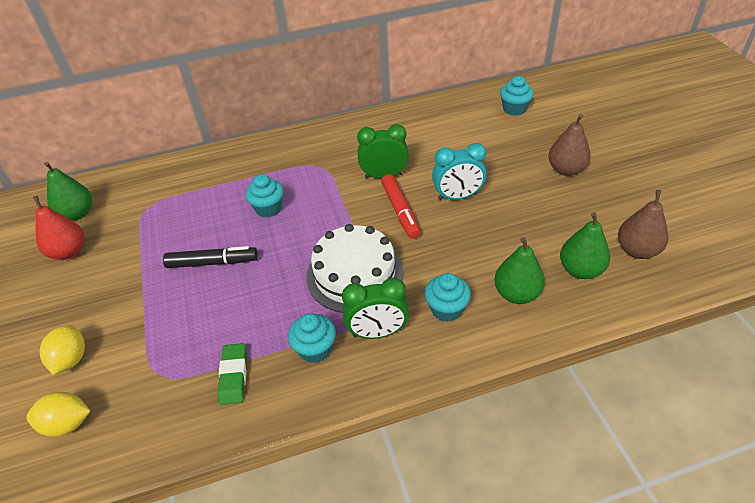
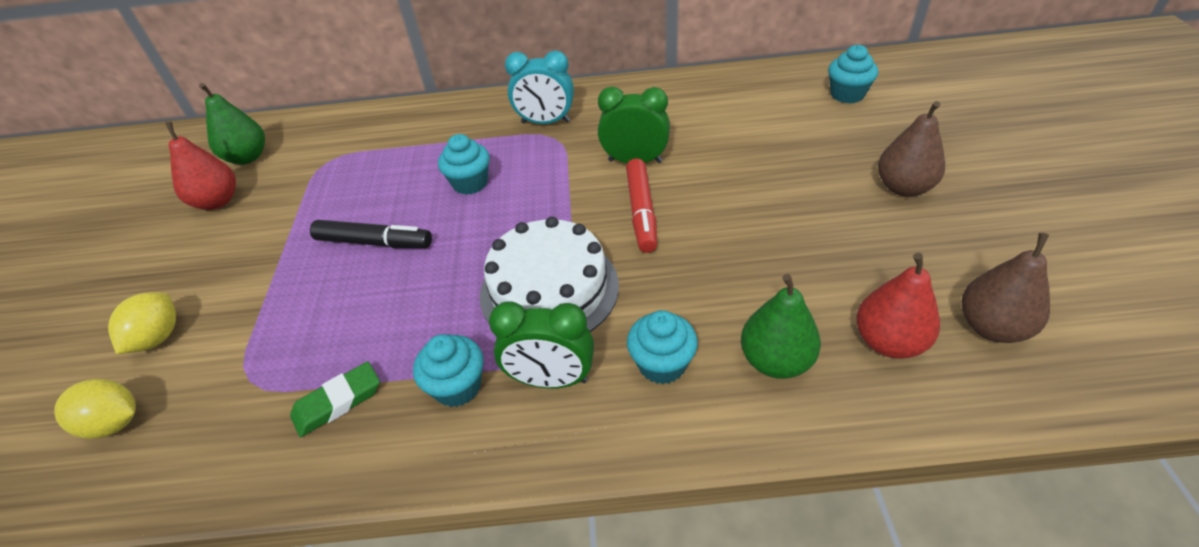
camera: 15 degrees right, 0 degrees up
green eraser [218,343,247,405] -> green eraser turned 45 degrees clockwise [290,362,380,437]
turquoise clock [432,143,487,200] -> turquoise clock moved to [505,50,574,124]
green pear [560,212,610,279] -> red pear [857,253,940,359]

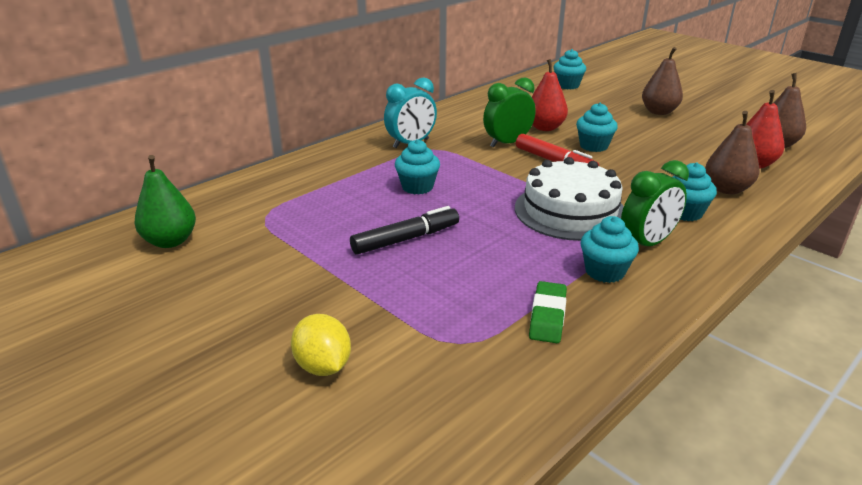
camera: 45 degrees left, 15 degrees down
yellow lemon [54,379,136,439] -> none
red pear [165,122,236,210] -> red pear moved to [532,59,568,131]
green pear [741,274,821,379] -> brown pear [705,111,760,194]
none -> turquoise cupcake [576,103,618,152]

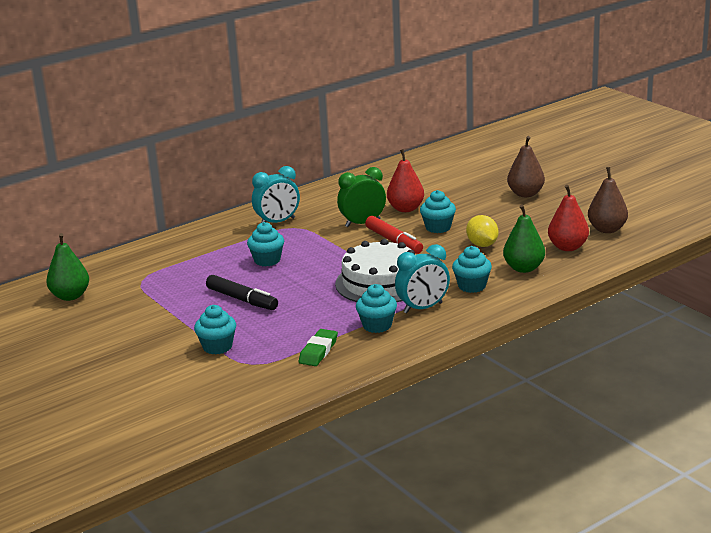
camera: 10 degrees right, 5 degrees down
yellow lemon [291,314,351,376] -> yellow lemon moved to [466,215,498,247]
black marker [350,206,459,255] -> black marker turned 60 degrees clockwise [206,275,278,310]
turquoise cupcake [554,49,586,89] -> turquoise cupcake moved to [194,305,236,355]
green clock [621,160,689,246] -> turquoise clock [395,244,450,313]
brown pear [705,111,760,194] -> green pear [503,205,545,273]

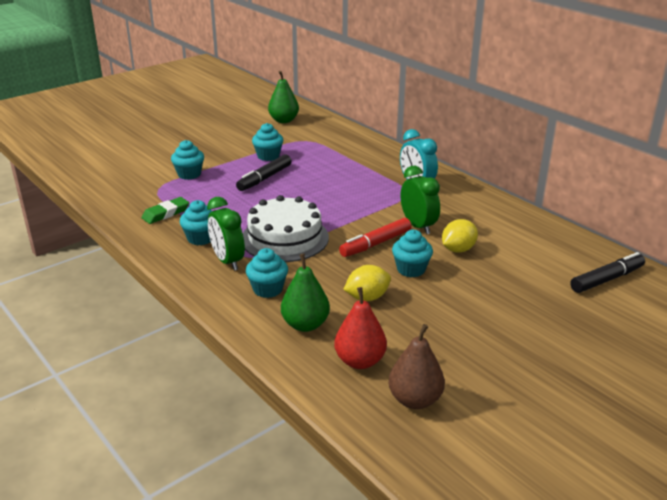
camera: 85 degrees right, 5 degrees up
turquoise cupcake [247,222,284,266] -> turquoise cupcake moved to [252,123,283,161]
green eraser [299,329,338,366] -> green eraser turned 60 degrees counterclockwise [141,197,189,224]
red pear [387,149,424,212] -> yellow lemon [442,219,478,253]
turquoise clock [395,244,450,313] -> green clock [207,197,245,271]
brown pear [507,136,545,197] -> none
none -> black marker [570,252,645,293]

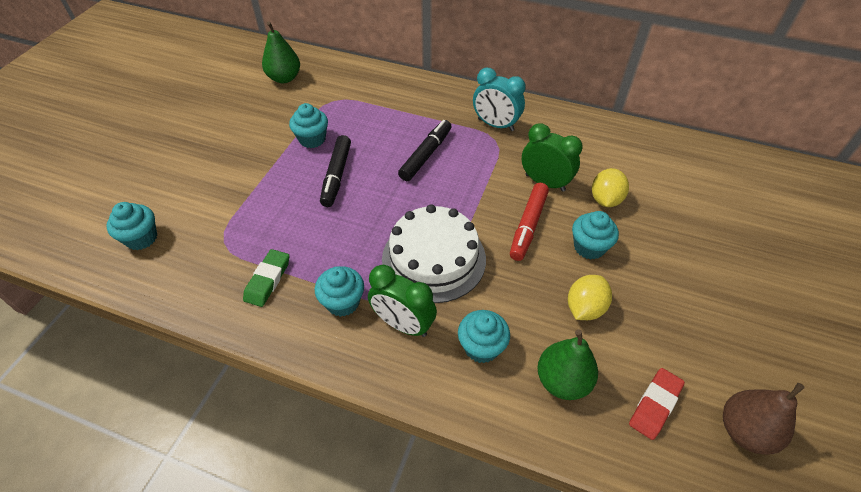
camera: 30 degrees left, 20 degrees up
turquoise cupcake [171,140,204,180] -> turquoise cupcake moved to [106,202,157,250]
red pear [334,287,387,369] -> red eraser [629,368,685,440]
black marker [570,252,645,293] -> black marker moved to [398,120,451,181]

